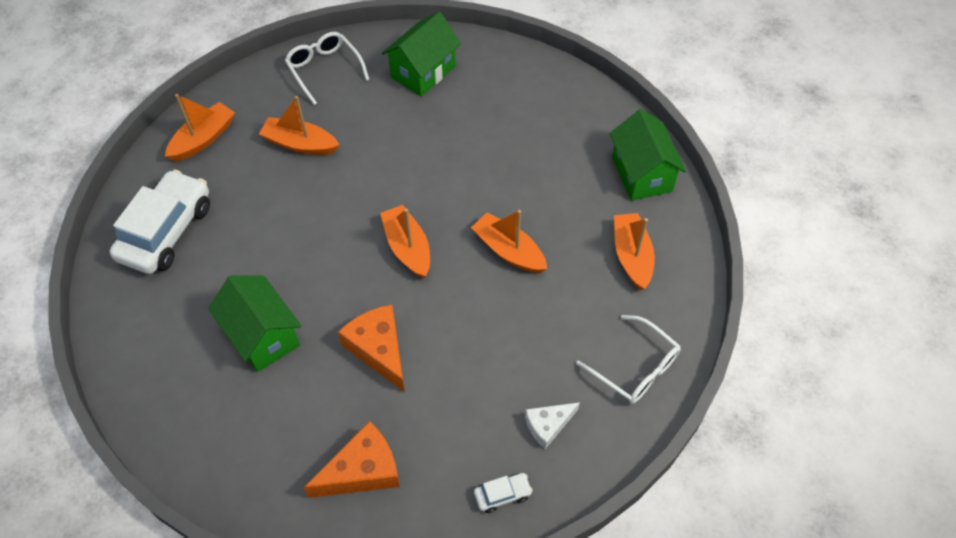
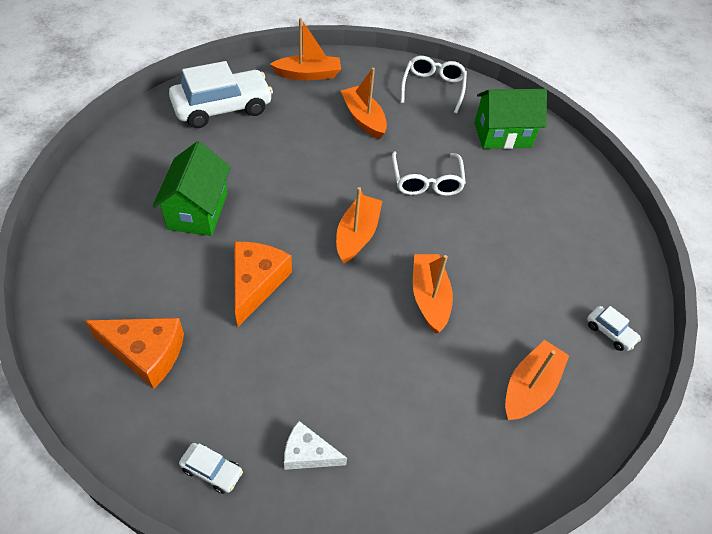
camera: 40 degrees right, 5 degrees down
white glasses [576,315,681,404] -> white glasses moved to [392,152,466,196]
green house [610,109,686,201] -> white car [587,306,641,351]

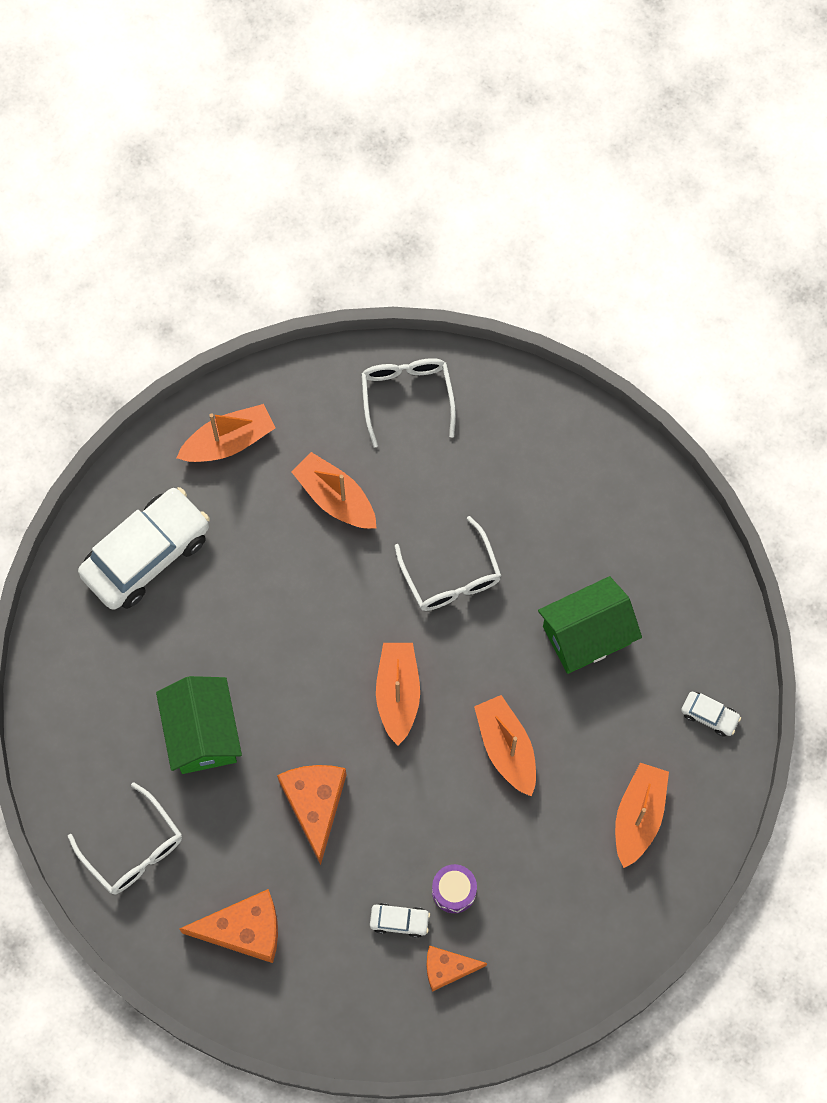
camera: 15 degrees left, 20 degrees up
white car [179,443,243,494] -> white car moved to [370,903,430,938]
white cheese [284,421,347,470] -> orange cheese [427,946,487,992]
green house [474,89,547,149] -> green house moved to [538,576,642,674]
none -> white glasses [68,782,182,894]
none -> purple drum [432,864,477,913]

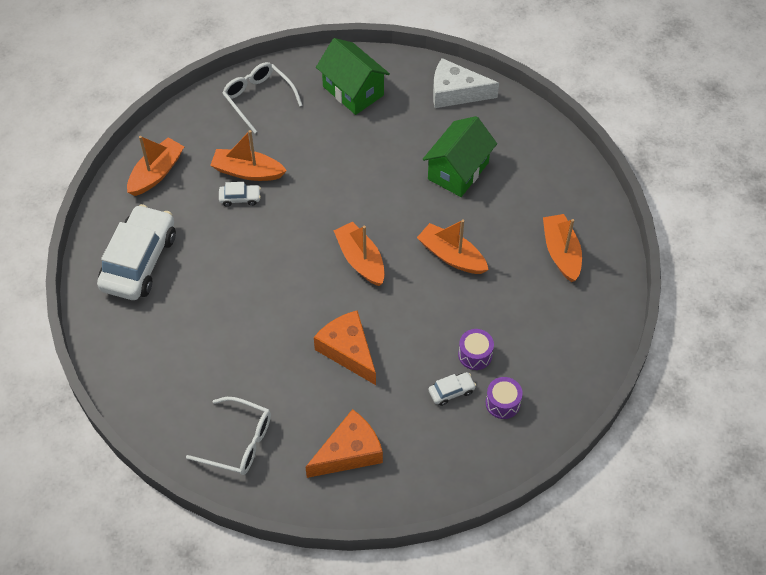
camera: 30 degrees left, 15 degrees down
green house [156,676,242,774] -> green house moved to [316,38,390,115]
white glasses [394,516,502,611] -> none
orange cheese [427,946,487,992] -> purple drum [486,377,523,419]
white car [681,692,741,737] -> white car moved to [219,182,261,207]
none -> white cheese [433,58,499,108]

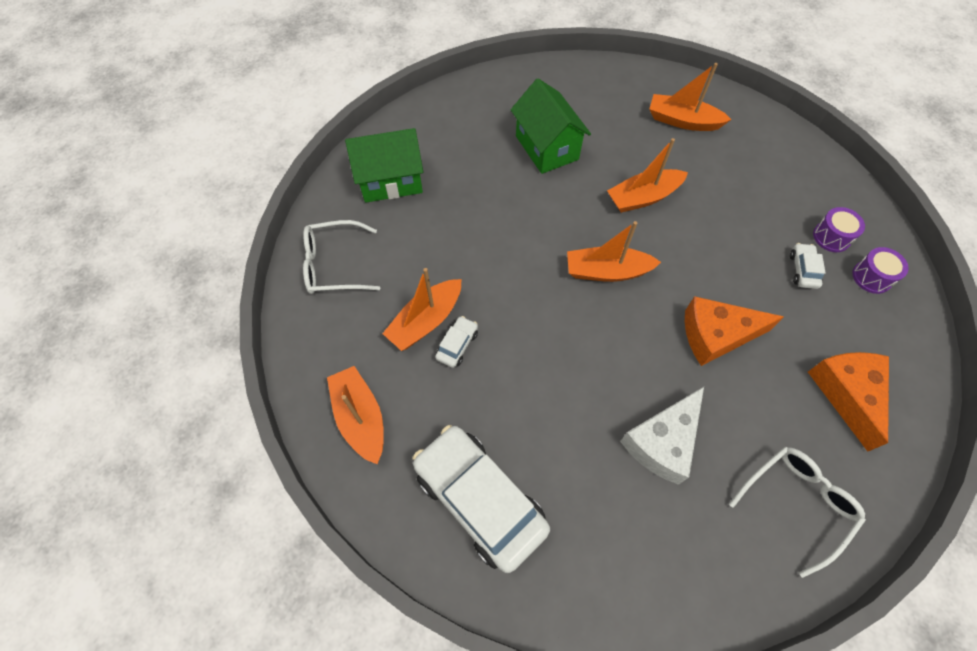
camera: 60 degrees left, 5 degrees up
white cheese [433,58,499,108] -> white cheese moved to [620,387,704,485]
purple drum [458,329,494,370] -> purple drum moved to [852,247,909,294]

